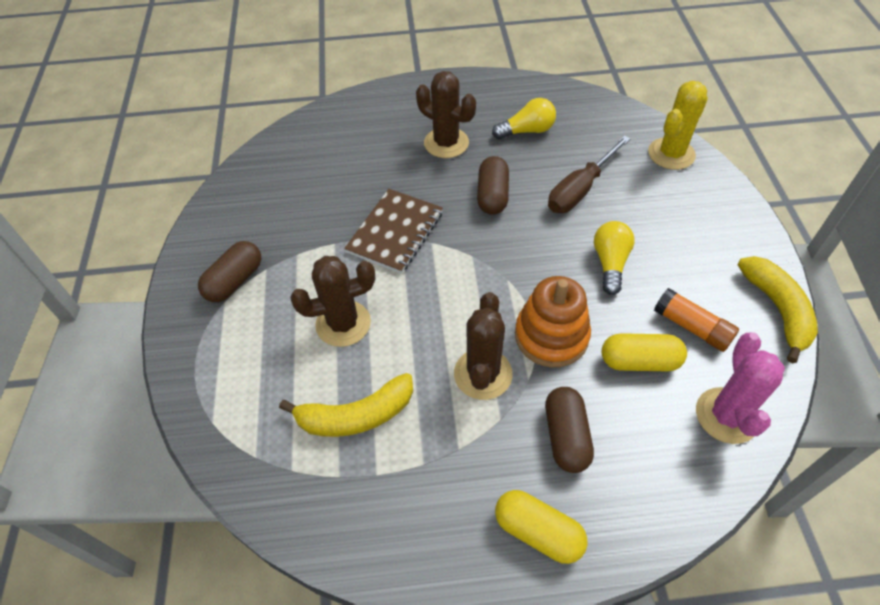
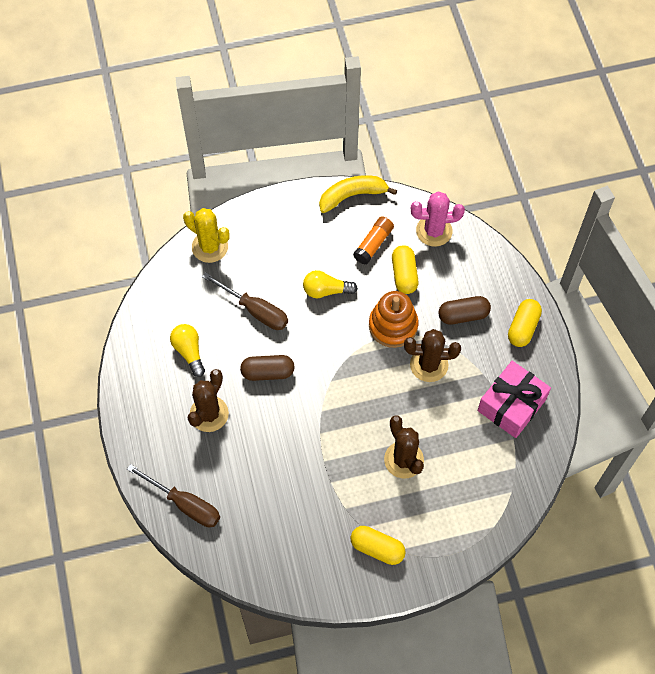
camera: 100 degrees left, 10 degrees up
brown capsule [198,241,261,302] -> yellow capsule [351,526,406,565]
yellow banana [279,373,413,437] -> none
brown notebook [344,189,443,274] -> none
none -> brown screwdriver [127,464,220,527]
none -> pink gift [478,361,551,438]

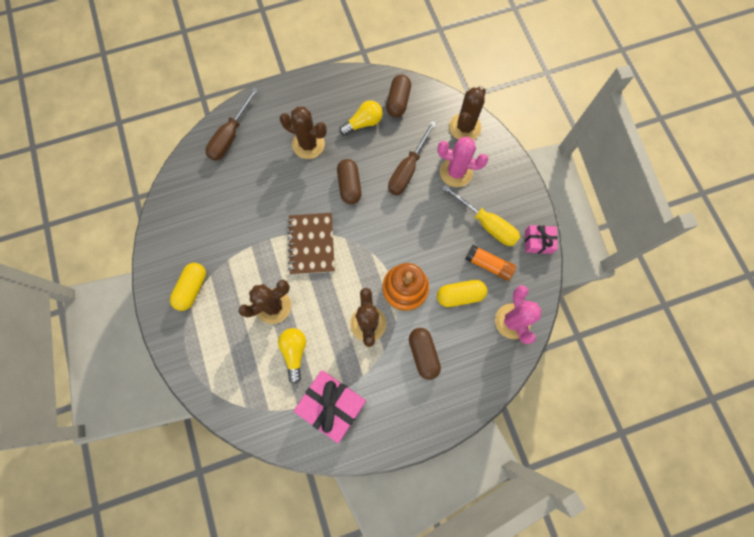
camera: 85 degrees right, 10 degrees up
yellow cactus [183,208,230,263] -> brown cactus [449,86,486,140]
yellow light bulb [303,270,358,298] -> yellow light bulb moved to [278,328,306,384]
yellow banana [319,175,397,213] -> pink gift [525,225,558,254]
yellow capsule [508,299,542,347] -> none
none -> brown notebook [287,213,335,275]
none -> brown capsule [386,74,411,117]
none -> pink cactus [437,137,488,187]
none -> yellow screwdriver [442,184,520,246]

